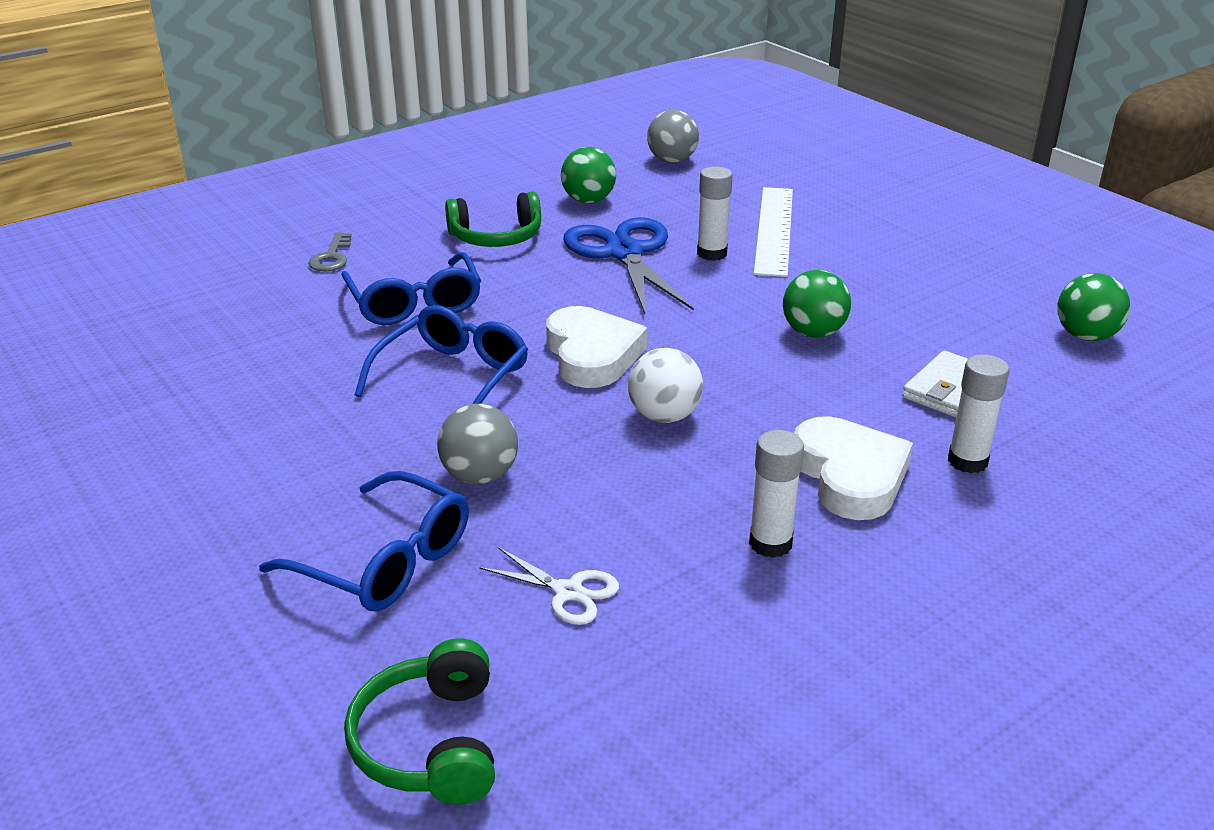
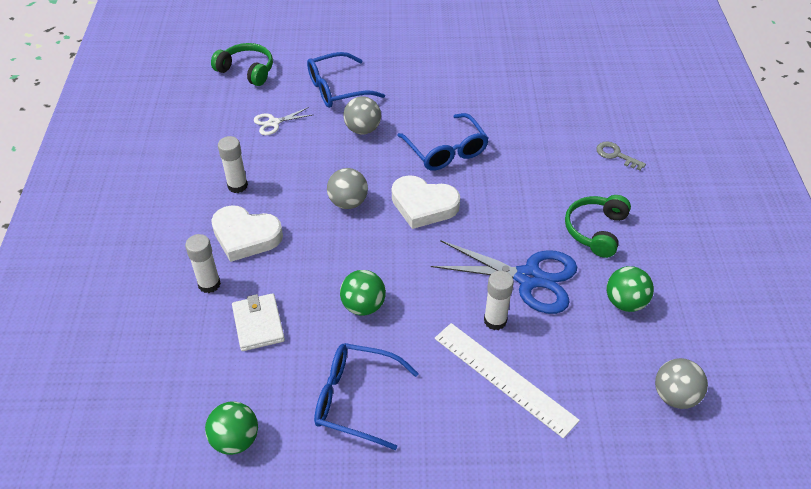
camera: 125 degrees right, 15 degrees up
blue glasses [341,252,481,325] -> blue glasses moved to [314,343,419,450]
white ball [628,348,703,423] -> grey ball [327,168,368,209]

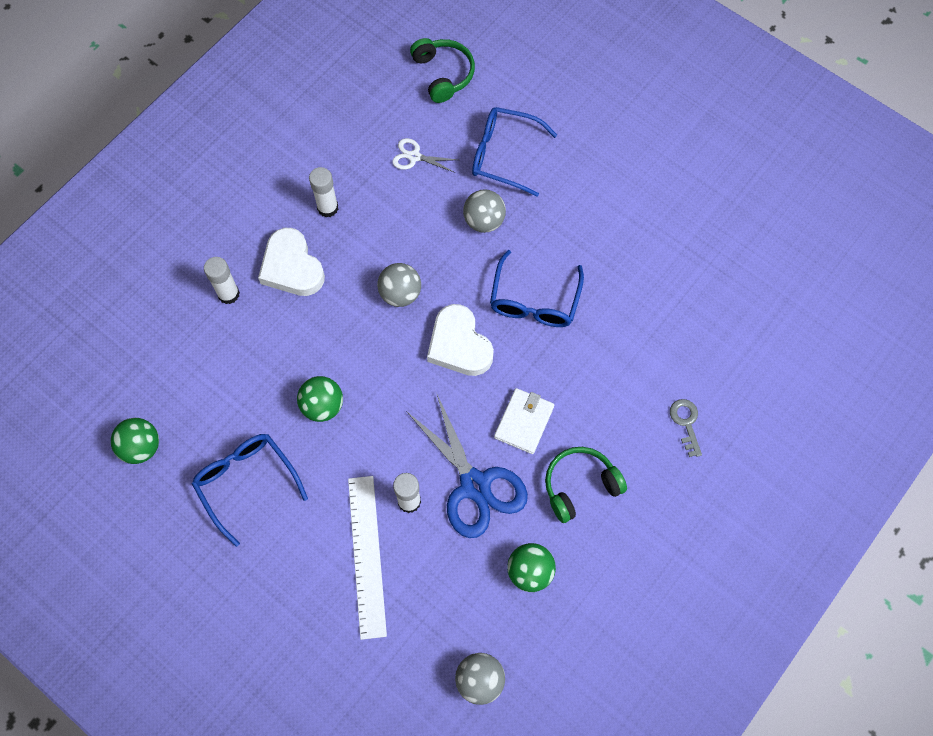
camera: 40 degrees right, 20 degrees up
white wallet [232,293,285,351] -> white wallet moved to [494,388,554,454]

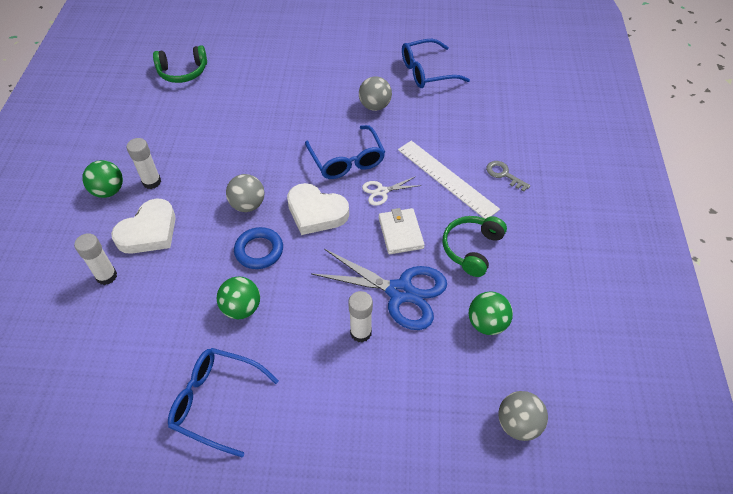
camera: 35 degrees left, 15 degrees down
green ball [111,418,159,464] -> green ball moved to [82,160,123,198]
white heart [258,228,325,296] -> white heart turned 75 degrees counterclockwise [111,198,176,254]
white ruler [348,476,387,640] -> white ruler moved to [398,141,500,219]
white scissors [392,138,458,173] -> white scissors moved to [362,176,422,206]
green headphones [410,38,475,103] -> green headphones turned 135 degrees clockwise [153,45,207,83]
grey ball [463,189,506,233] -> grey ball moved to [359,76,392,111]
blue glasses [472,107,557,196] -> blue glasses moved to [402,39,470,88]
none -> blue ring [234,227,283,269]

